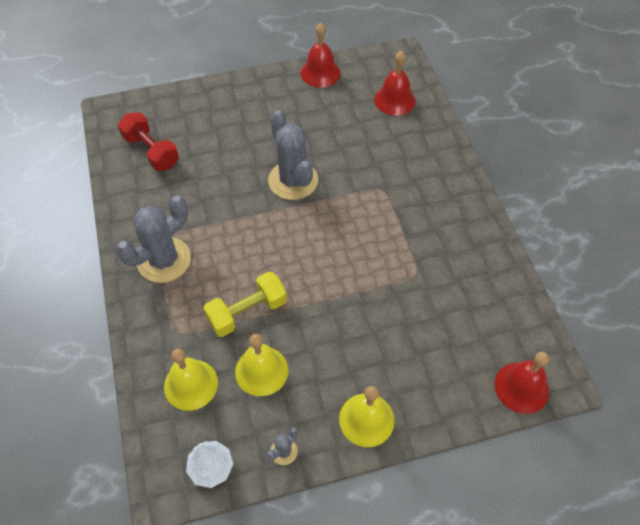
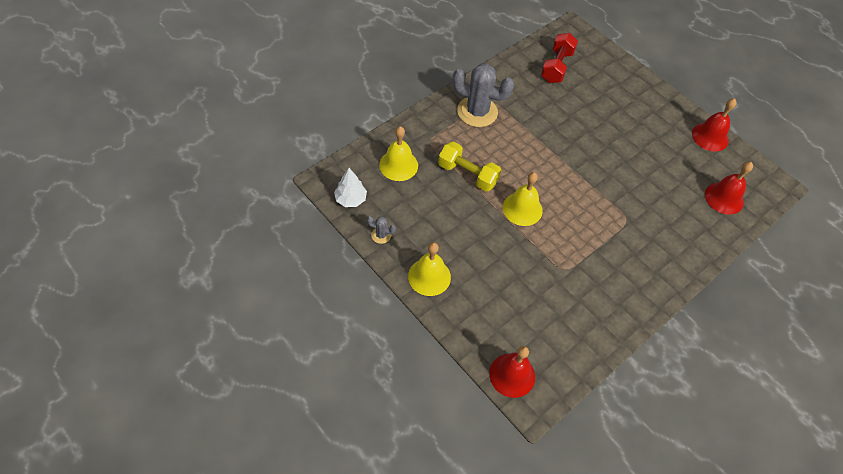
camera: 60 degrees right, 0 degrees up
yellow bell [235,334,288,396] -> yellow bell moved to [503,172,543,226]
grey cactus [268,110,318,200] -> none

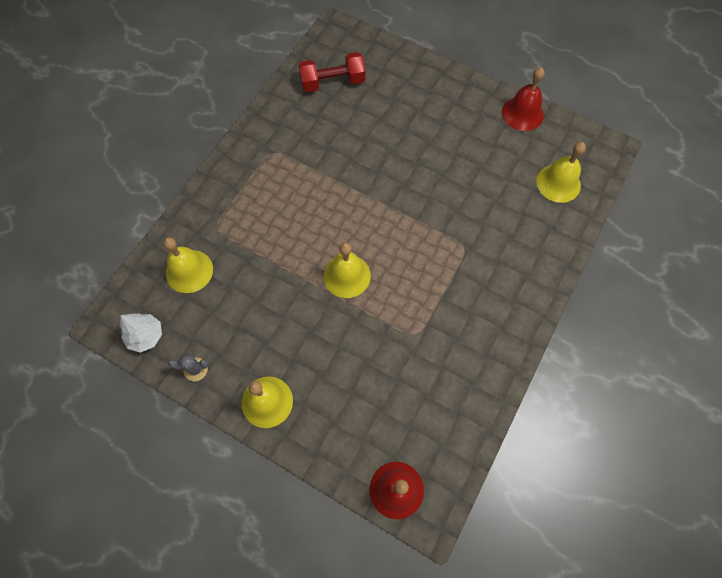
camera: 15 degrees left, 10 degrees up
yellow dumbbell [438,141,501,192] -> none
grey cactus [452,64,514,127] -> none
red dumbbell [541,33,578,83] -> red dumbbell turned 75 degrees clockwise [299,52,366,92]
red bell [705,162,753,215] -> yellow bell [536,142,586,203]

